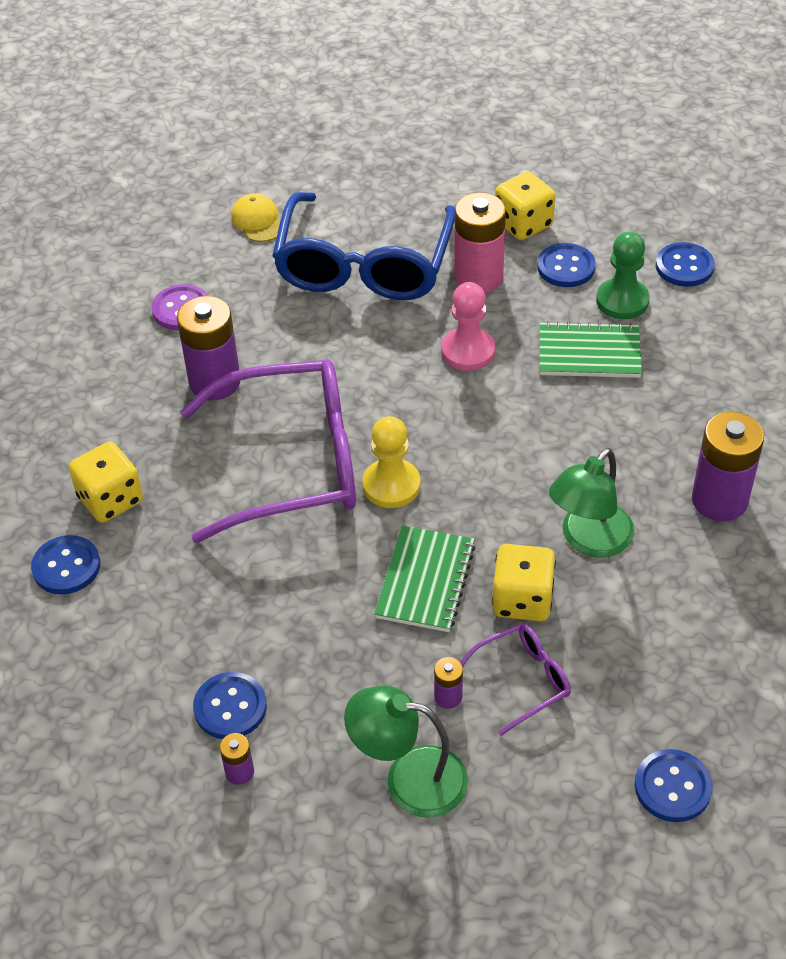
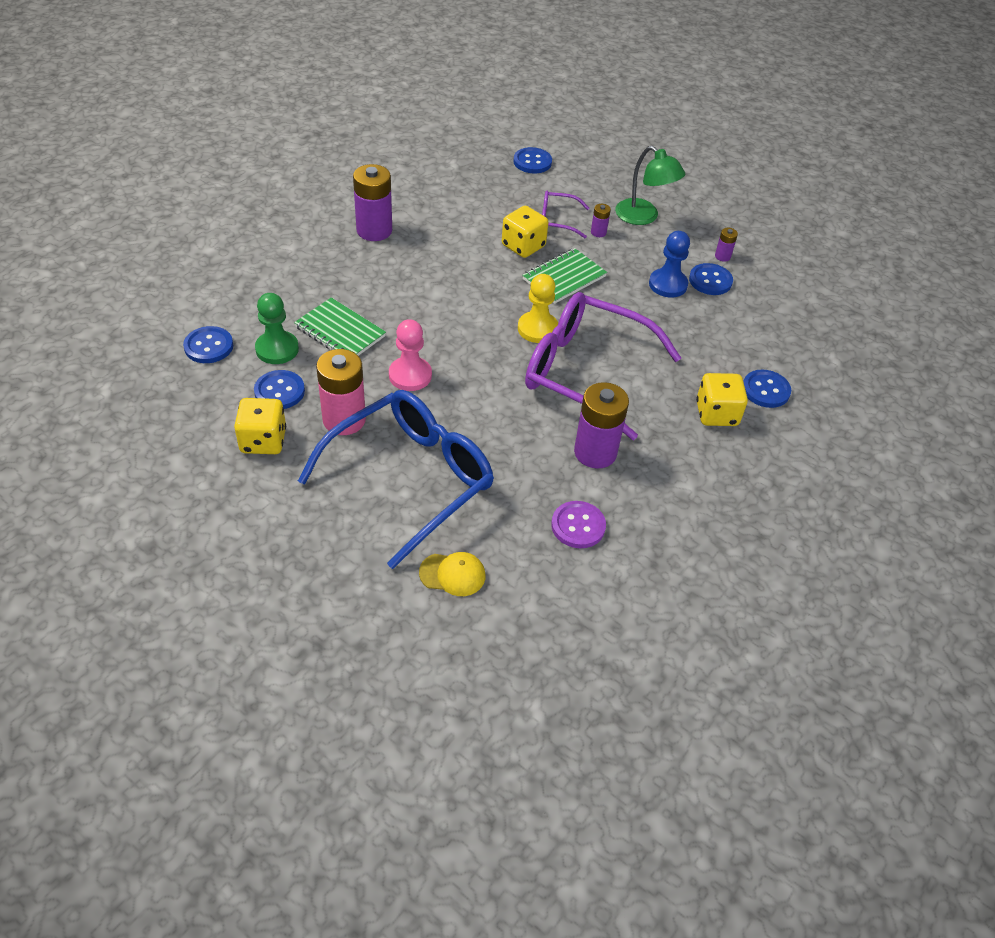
camera: 150 degrees left, 0 degrees up
yellow cap [231,193,281,242] -> yellow cap turned 90 degrees counterclockwise [419,552,485,596]
green lamp [549,448,634,558] -> none
none -> blue pawn [649,231,690,298]

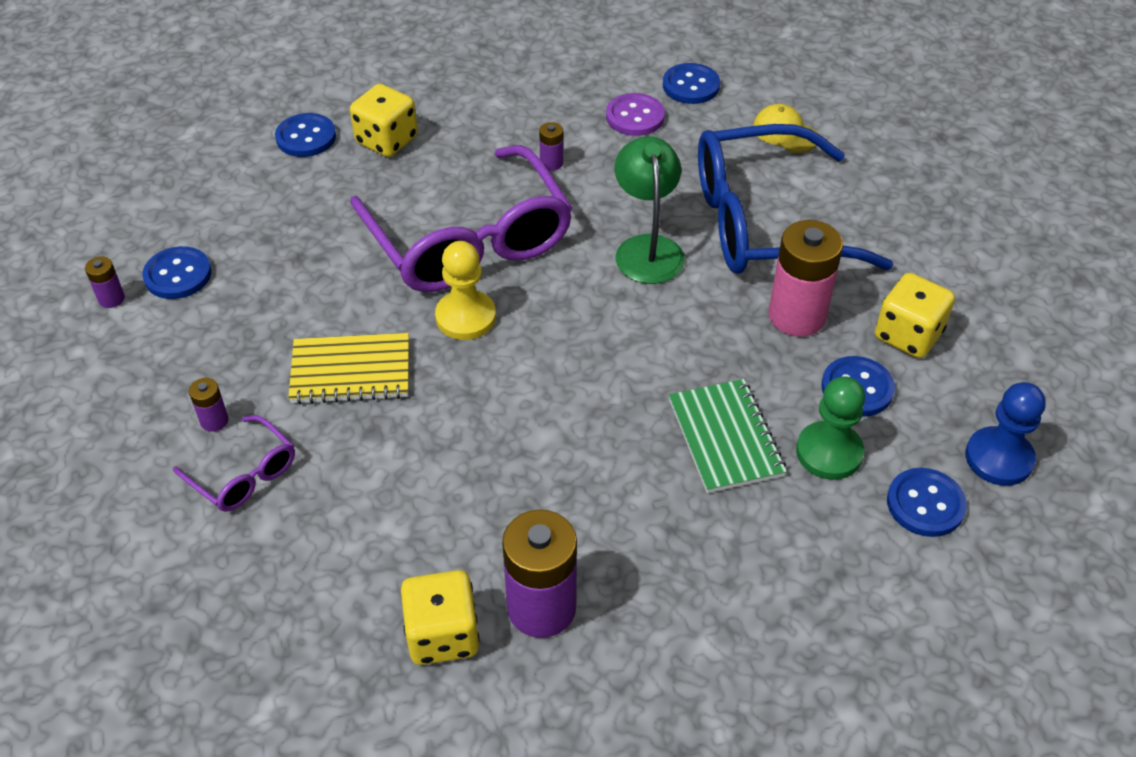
camera: 140 degrees left, 0 degrees up
pink pawn [389,319,432,391] -> none
yellow dice [502,206,549,258] -> yellow dice moved to [401,570,480,665]
blue button [513,147,552,173] -> blue button moved to [663,63,720,104]
green notebook [522,248,607,304] -> yellow notebook [288,333,409,404]
purple battery [574,382,629,469] -> purple battery [539,122,563,171], size x0.46
green lamp [615,146,685,225] -> green lamp moved to [615,136,685,284]
blue pawn [649,231,690,298] -> blue pawn moved to [965,382,1046,486]

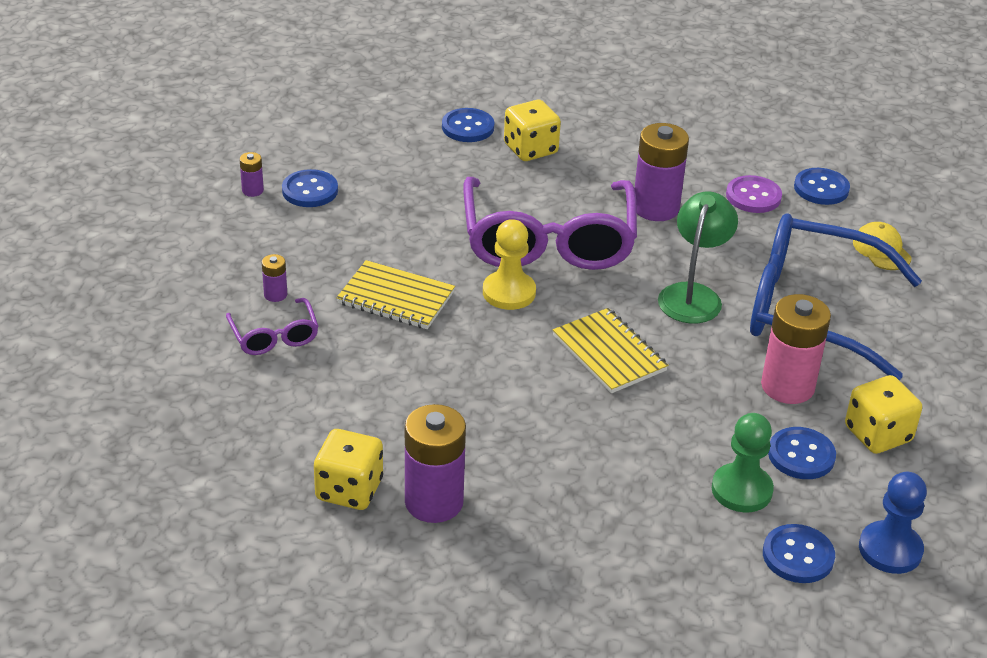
camera: 25 degrees right, 10 degrees down
purple battery [539,122,563,171] -> purple battery [634,123,689,221], size x2.19
green notebook [669,379,787,493] -> none
none -> yellow notebook [553,308,668,393]

